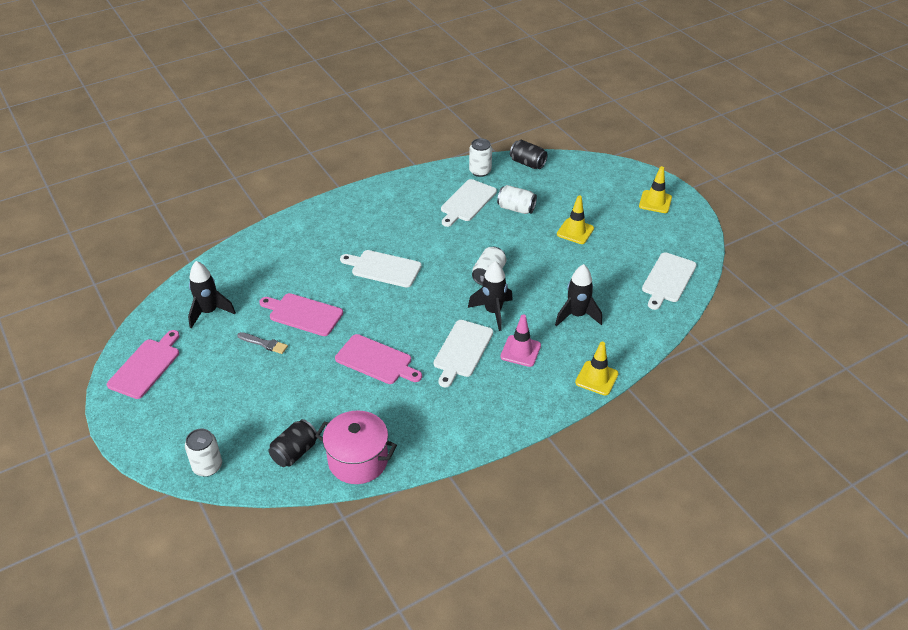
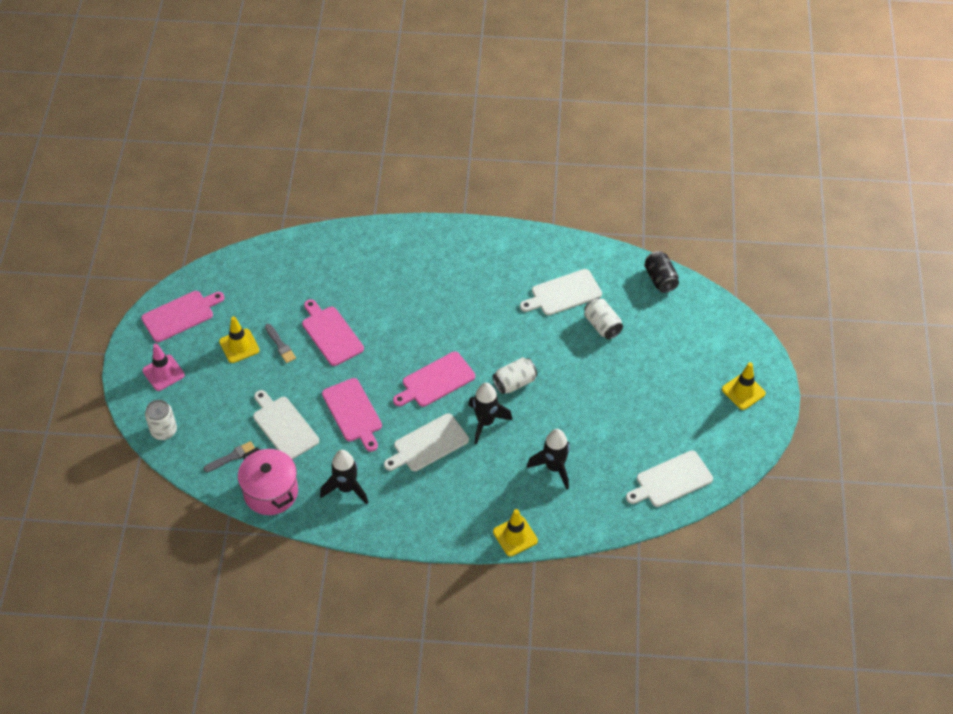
camera: 35 degrees right, 10 degrees up
black rocket [188,261,236,329] -> black rocket moved to [320,450,368,504]
black can [268,419,318,467] -> grey brush [204,441,255,472]
white cutting board [340,250,422,288] -> white cutting board moved to [253,390,319,459]
white can [469,138,492,177] -> none
pink traffic cone [501,314,541,367] -> pink traffic cone moved to [142,344,185,391]
yellow traffic cone [557,196,594,244] -> yellow traffic cone moved to [219,316,259,363]
none -> pink cutting board [393,351,475,407]

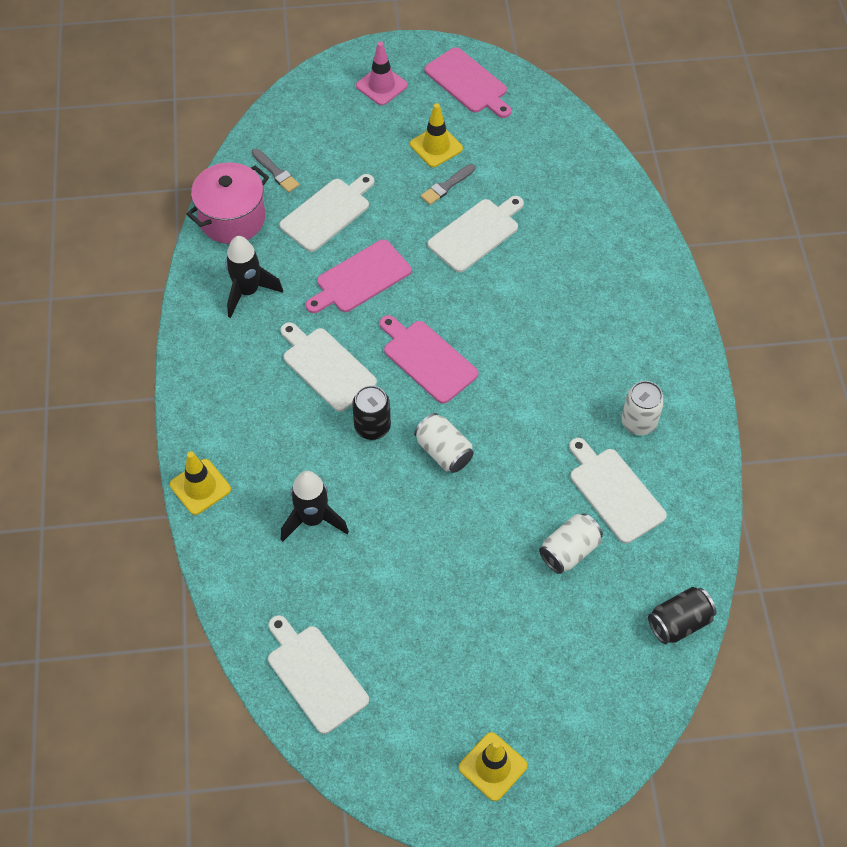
camera: 80 degrees right, 5 degrees up
white can [145,400,177,440] -> white can moved to [621,381,664,435]
pink cutting board [302,299,364,366] -> white cutting board [428,196,524,272]
black rocket [468,383,513,444] -> black can [352,385,391,440]

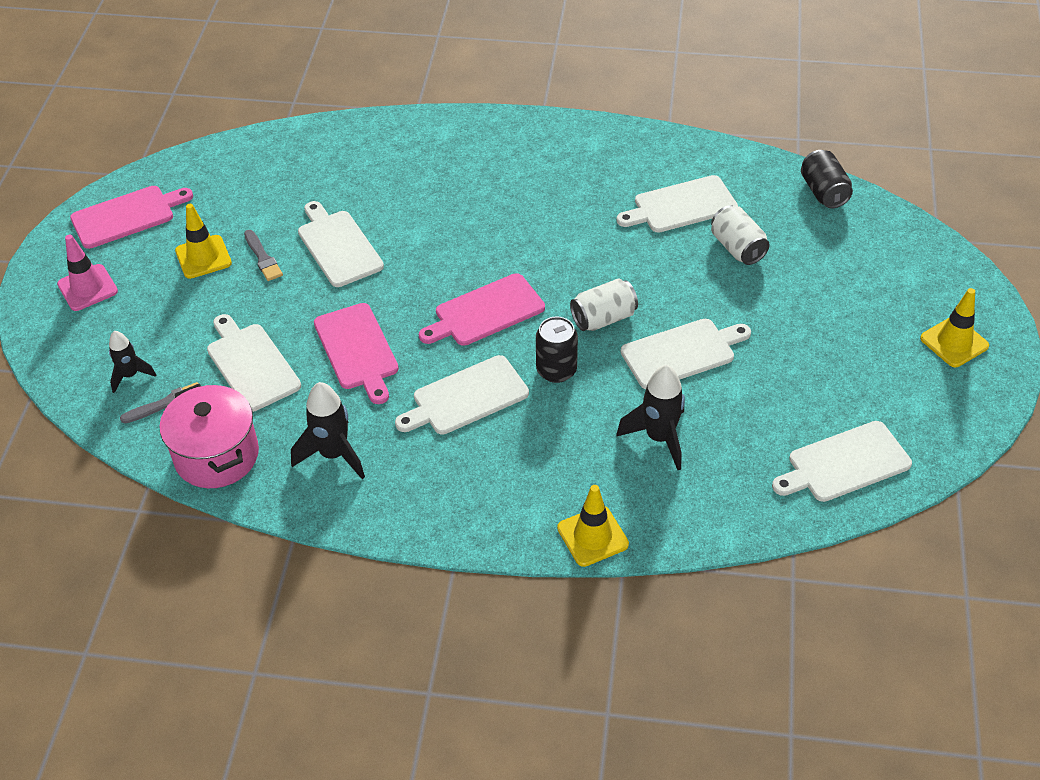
camera: 75 degrees left, 10 degrees down
white can [621,381,664,435] -> none
none -> black rocket [109,331,156,393]
none -> white cutting board [621,319,751,389]

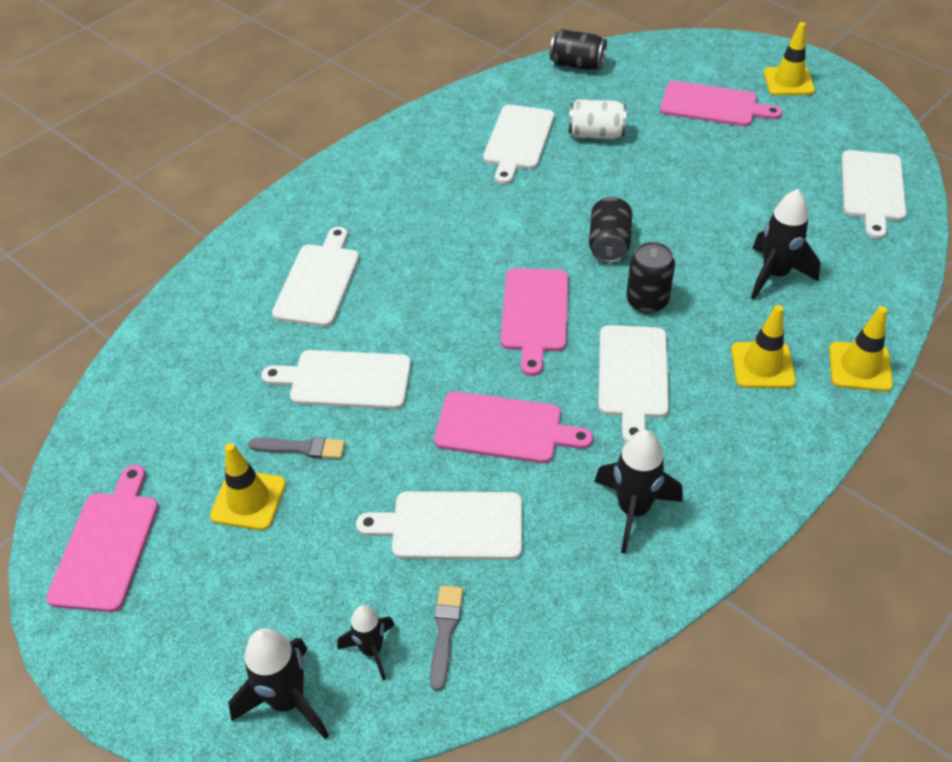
camera: 55 degrees left, 0 degrees up
pink traffic cone [57,234,118,311] -> none
pink pot [160,384,259,488] -> none
white can [570,279,638,331] -> black can [589,196,632,263]
white cutting board [621,319,751,389] -> white cutting board moved to [272,227,359,327]
none -> black rocket [228,628,329,739]
none -> pink cutting board [660,81,782,126]
none -> yellow traffic cone [731,305,796,388]

